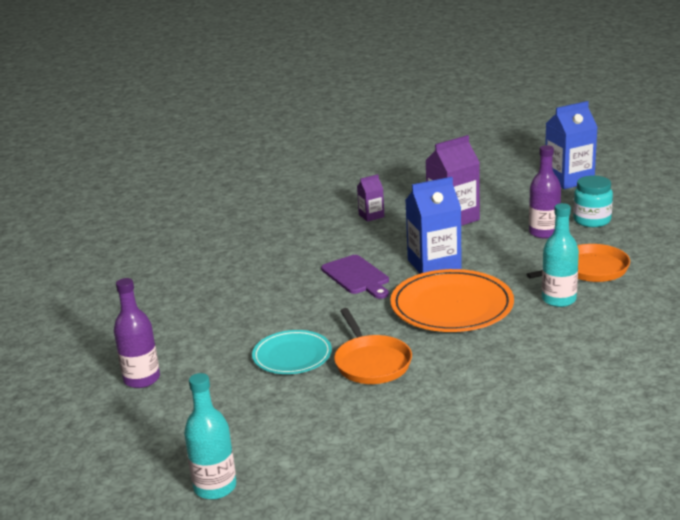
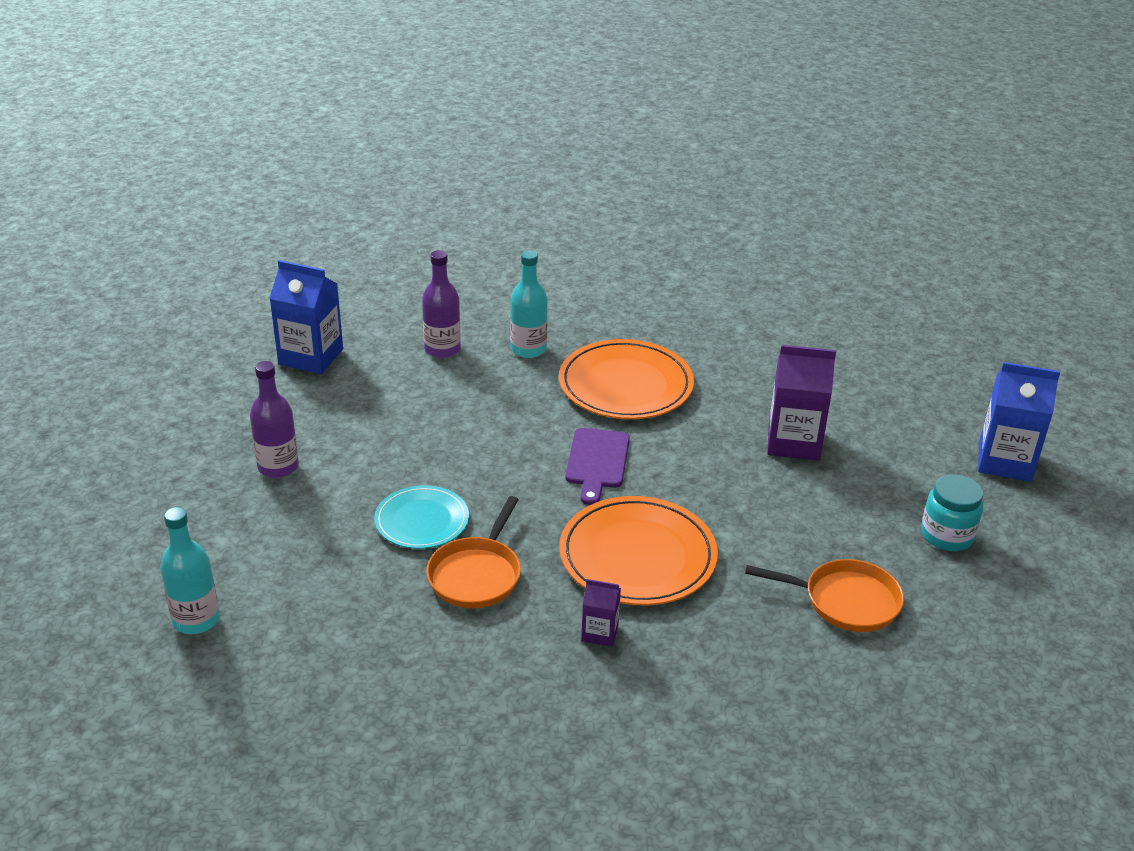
camera: 35 degrees right, 10 degrees up
purple carton [357,174,384,222] -> purple carton moved to [581,579,621,647]
blue carton [405,177,462,274] -> blue carton moved to [269,260,343,374]
purple bottle [529,145,561,239] -> purple bottle moved to [422,250,461,358]
turquoise bottle [542,203,579,307] -> turquoise bottle moved to [510,250,548,358]
none -> orange plate [559,339,694,419]

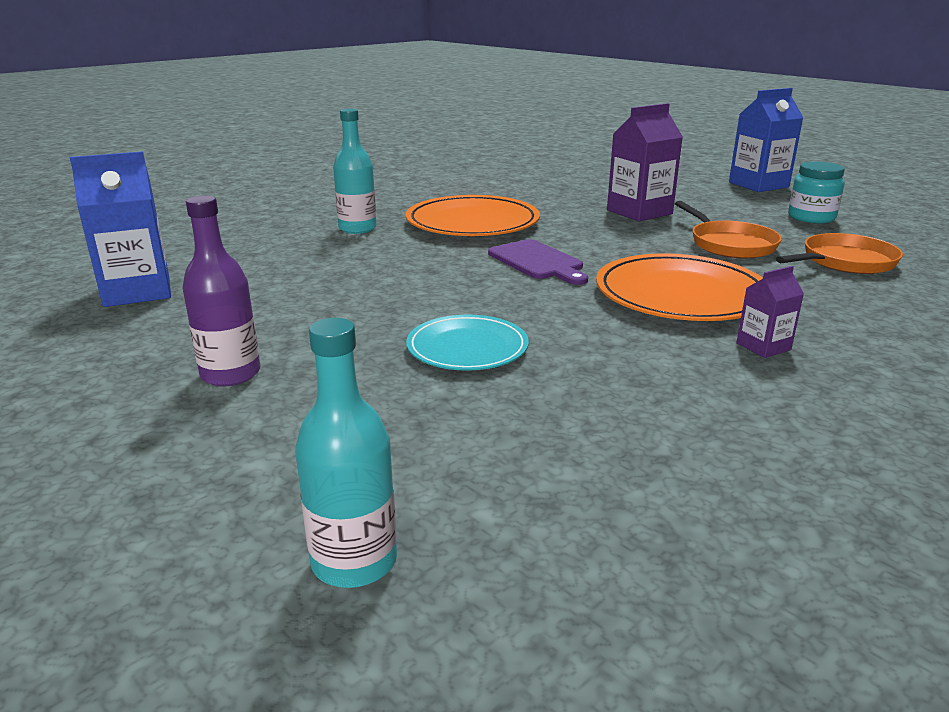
camera: 40 degrees left, 10 degrees down
purple bottle [422,250,461,358] -> none
orange pan [426,496,521,608] -> orange pan moved to [675,201,782,258]

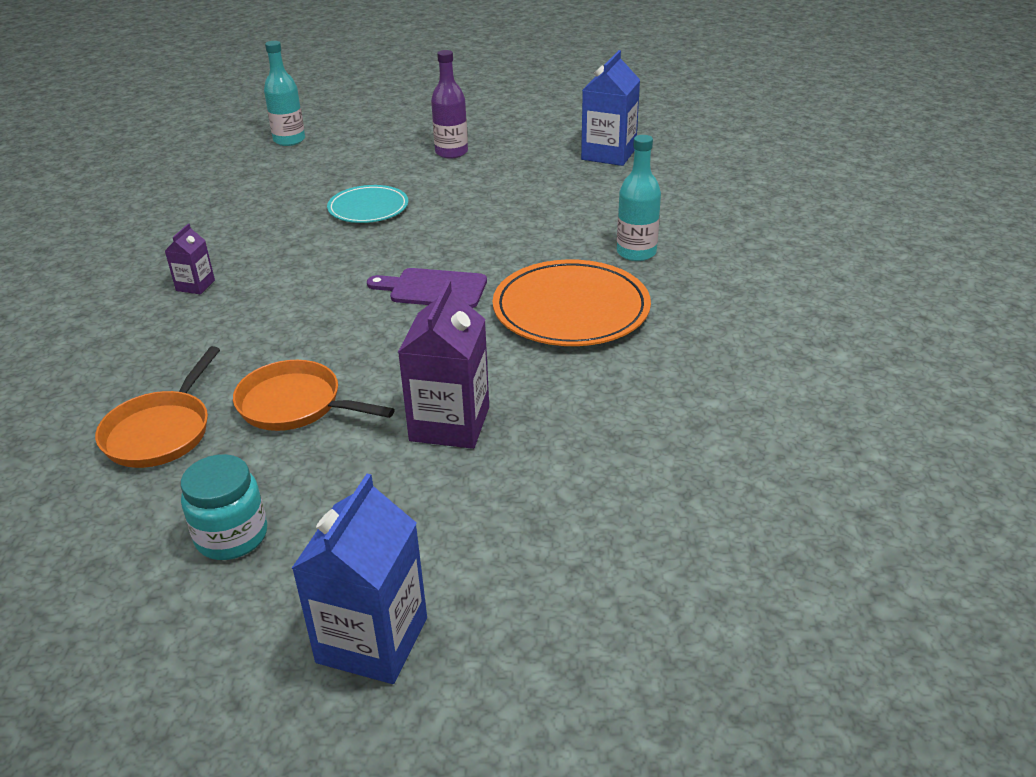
camera: 135 degrees right, 10 degrees up
orange plate [596,253,763,321] -> none

